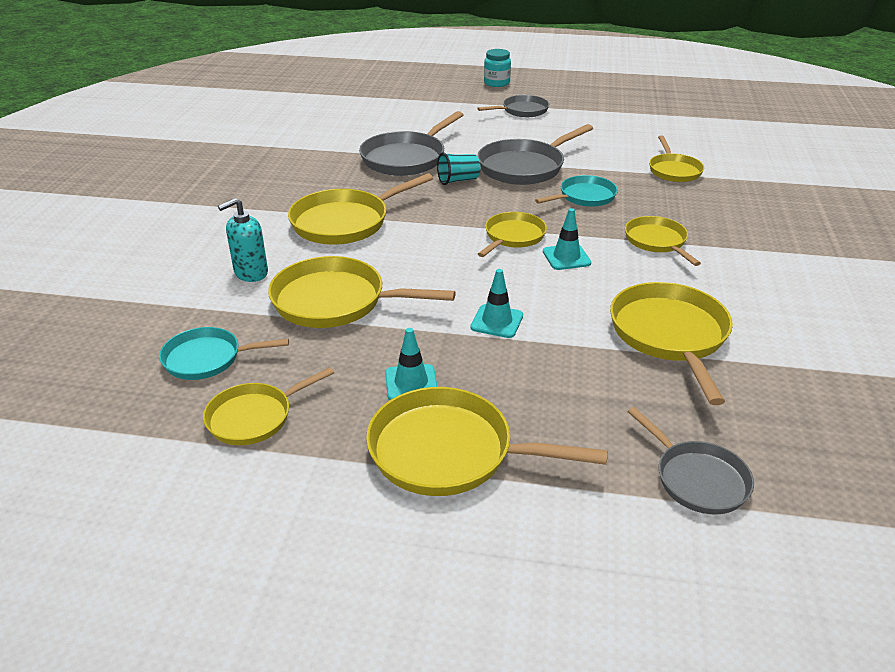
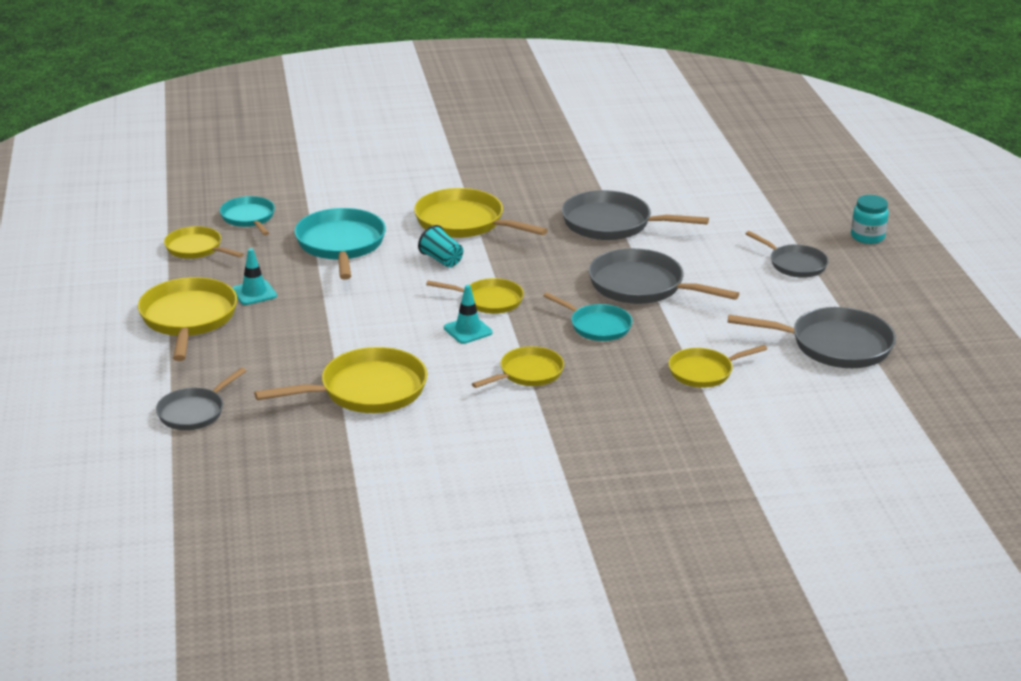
camera: 70 degrees right, 5 degrees down
turquoise soap dispenser [218,198,268,282] -> none
yellow pan [268,256,456,328] -> turquoise pan [294,208,386,280]
turquoise cup [437,152,481,185] -> turquoise cup moved to [418,225,463,267]
turquoise traffic cone [470,269,523,338] -> none
none -> grey pan [728,307,896,368]

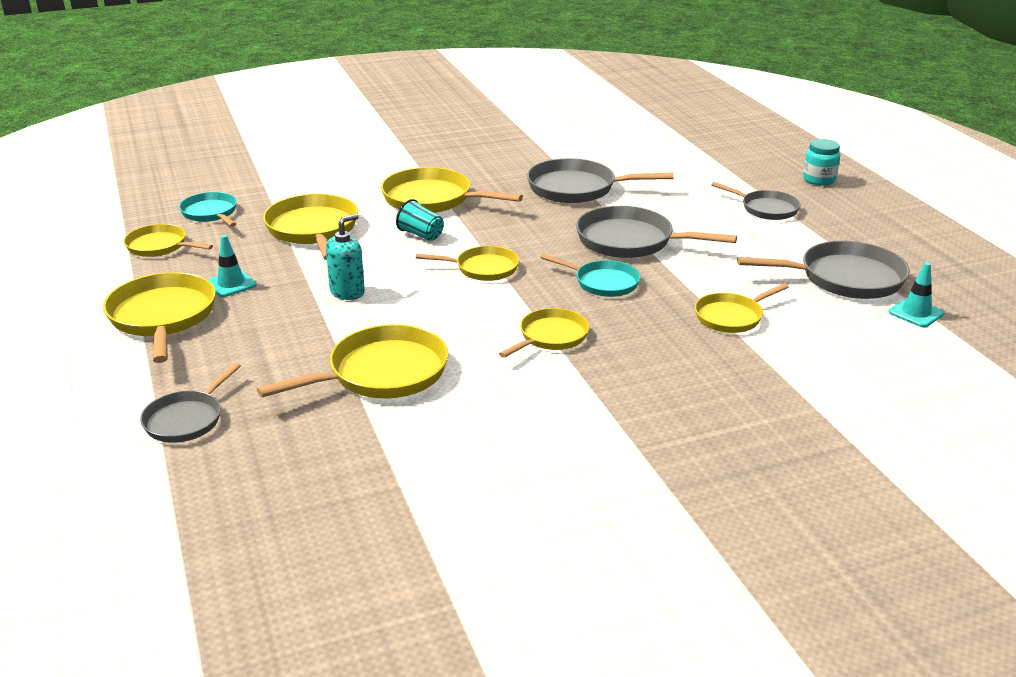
camera: 10 degrees left, 0 degrees up
turquoise pan [294,208,386,280] -> yellow pan [263,194,358,260]
turquoise traffic cone [444,285,493,344] -> turquoise traffic cone moved to [889,262,944,327]
none -> turquoise soap dispenser [326,214,365,300]

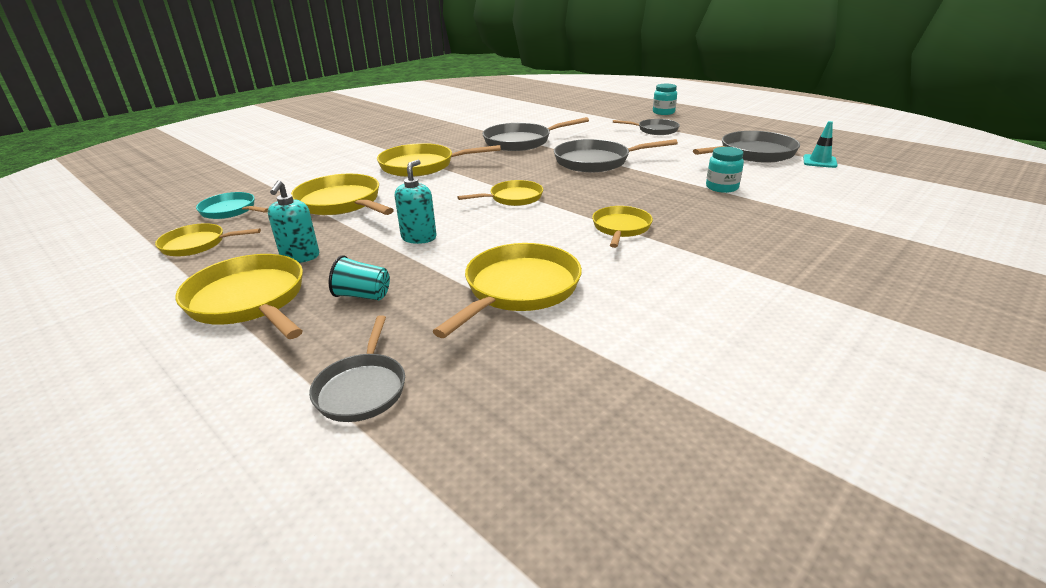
camera: 25 degrees left, 0 degrees up
turquoise traffic cone [207,235,257,297] -> turquoise soap dispenser [268,180,319,263]
turquoise cup [396,199,444,241] -> turquoise cup moved to [329,255,390,300]
turquoise pan [541,254,641,297] -> none
yellow pan [695,283,789,333] -> turquoise jar [706,147,744,193]

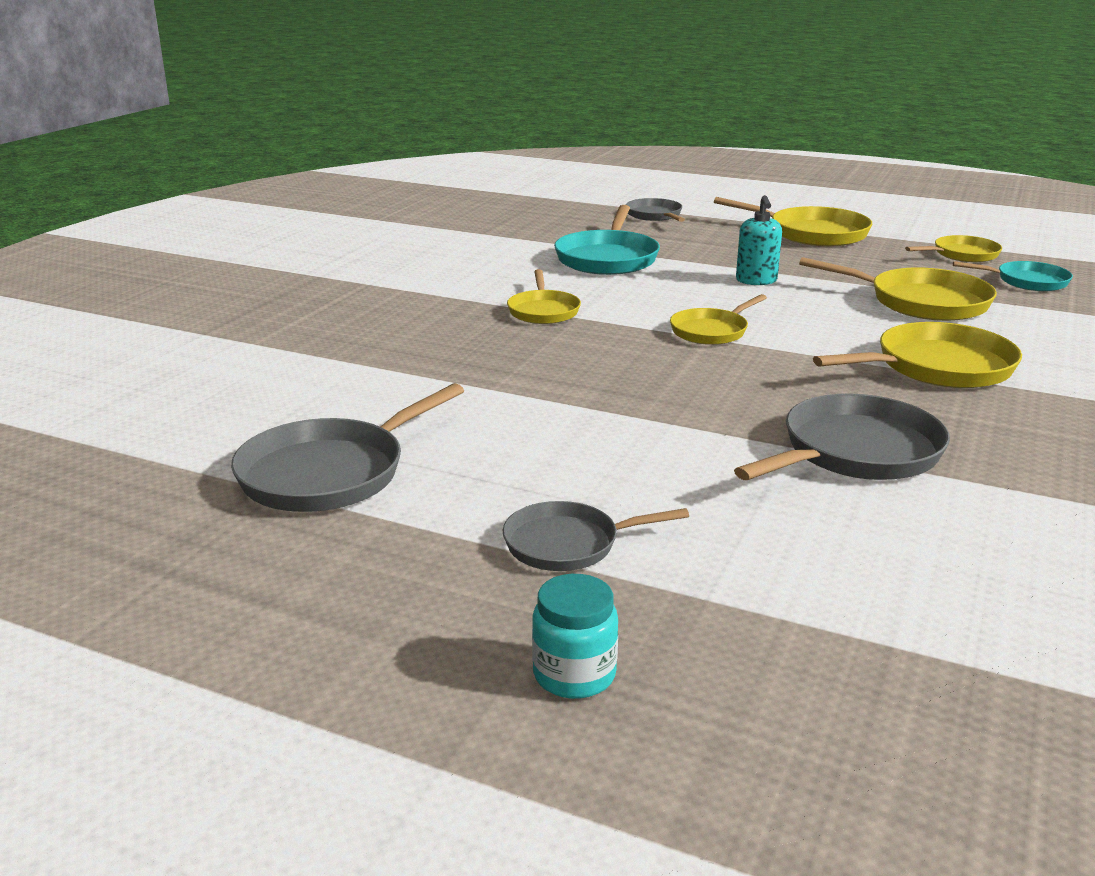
camera: 160 degrees right, 5 degrees down
turquoise soap dispenser [268,180,319,263] -> none
turquoise cup [329,255,390,300] -> none
yellow pan [432,243,582,338] -> turquoise pan [554,205,660,275]
grey pan [554,139,678,172] -> none
turquoise jar [706,147,744,193] -> none
turquoise traffic cone [803,121,837,168] -> none

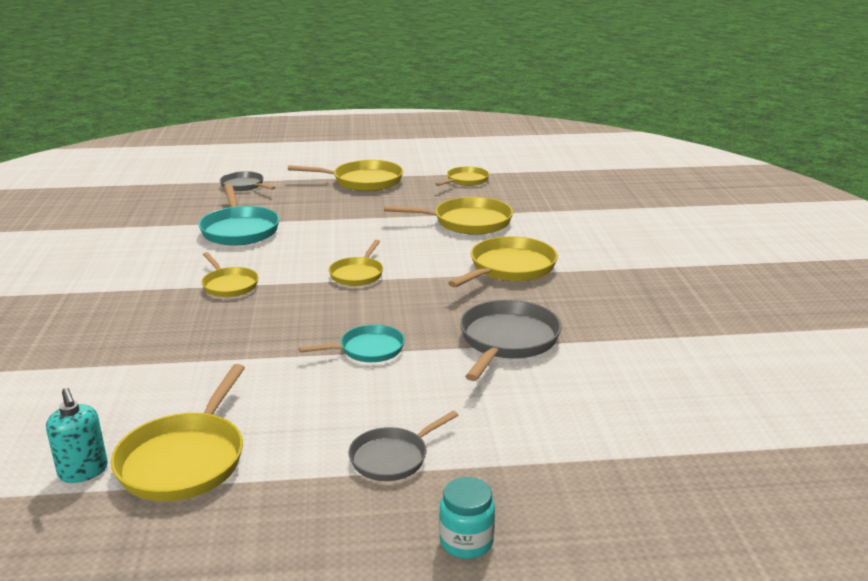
camera: 30 degrees left, 0 degrees up
grey pan [231,383,464,512] -> yellow pan [111,364,245,501]
turquoise soap dispenser [736,195,782,285] -> turquoise soap dispenser moved to [46,388,108,483]
turquoise pan [953,261,1073,291] -> turquoise pan moved to [299,325,405,362]

